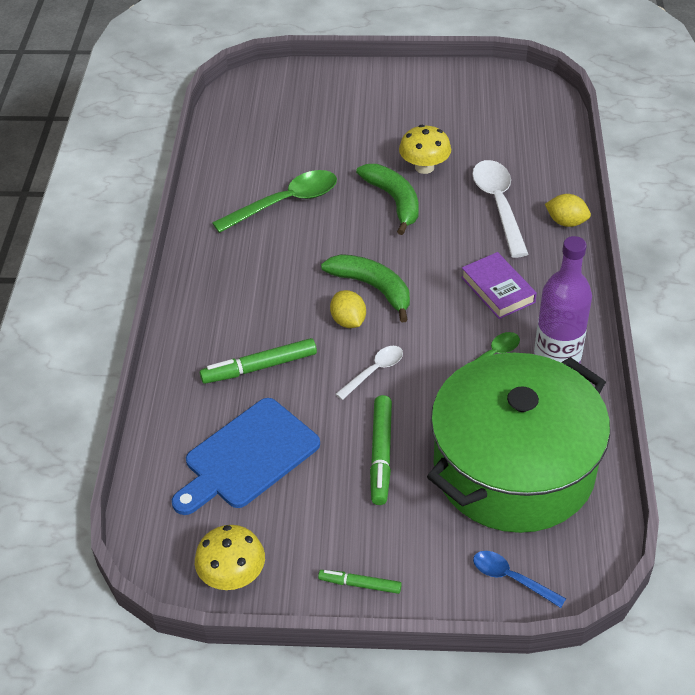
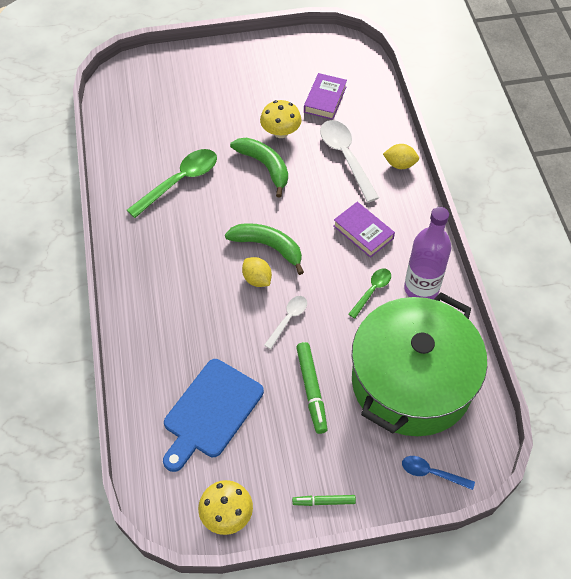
camera: 15 degrees left, 10 degrees up
green marker [200,338,317,384] -> none
none -> purple book [304,73,347,120]

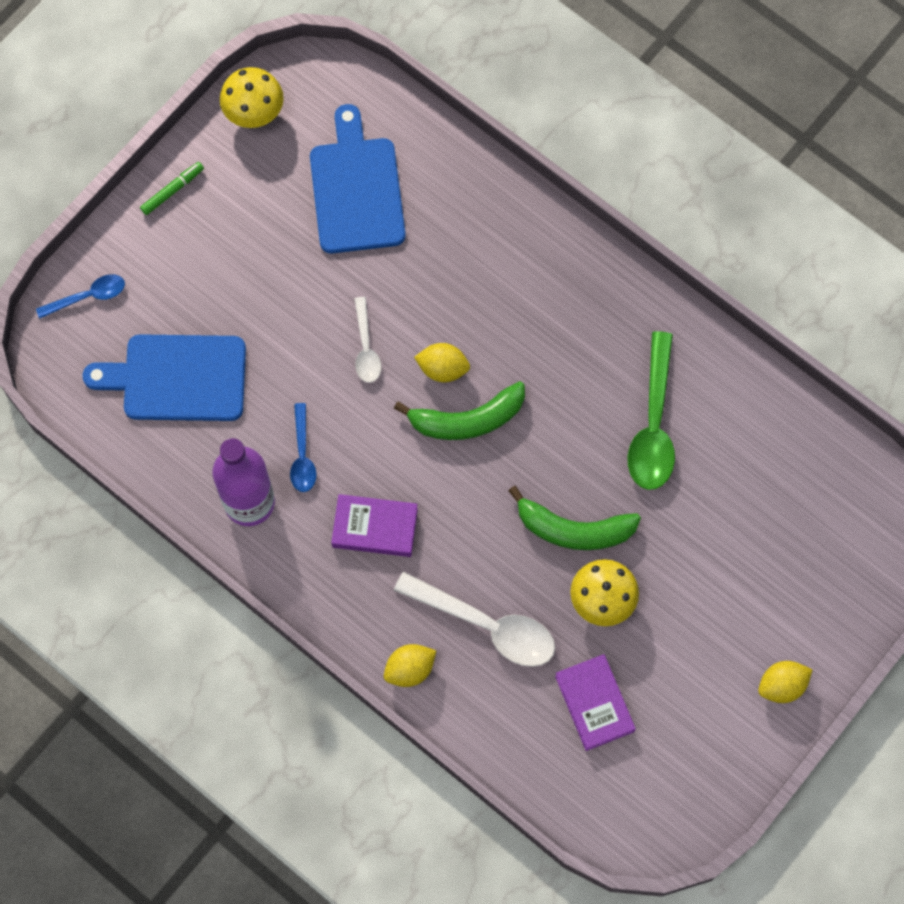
camera: 140 degrees right, 15 degrees up
green marker [296,342,328,434] -> none
green spoon [348,269,391,318] -> blue spoon [290,403,317,492]
green pot [352,293,487,436] -> blue cutting board [82,334,246,421]
none -> yellow lemon [758,661,813,703]

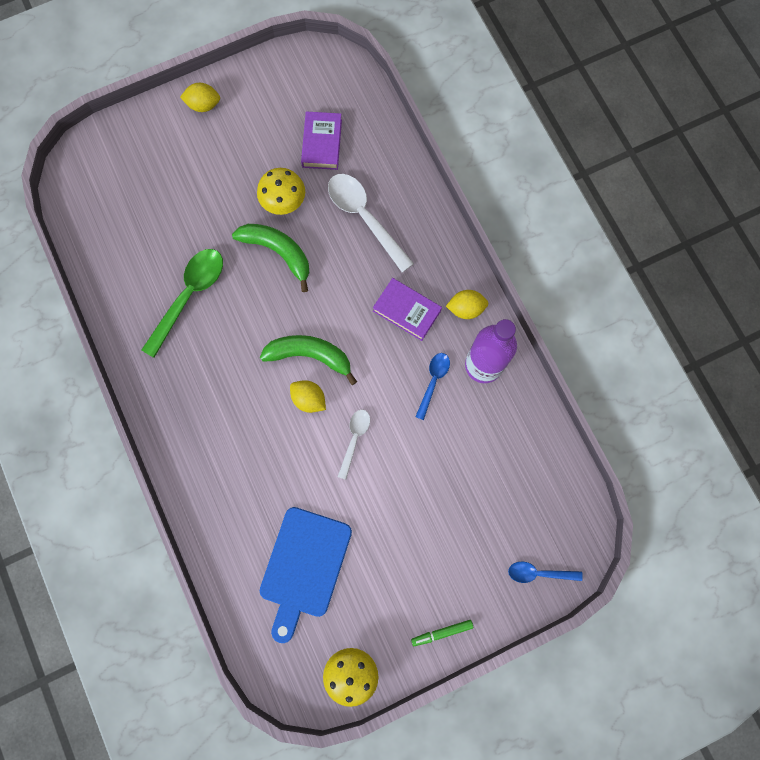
camera: 155 degrees left, 5 degrees up
blue cutting board [82,334,246,421] -> none
yellow lemon [384,644,436,687] -> yellow lemon moved to [446,290,488,319]

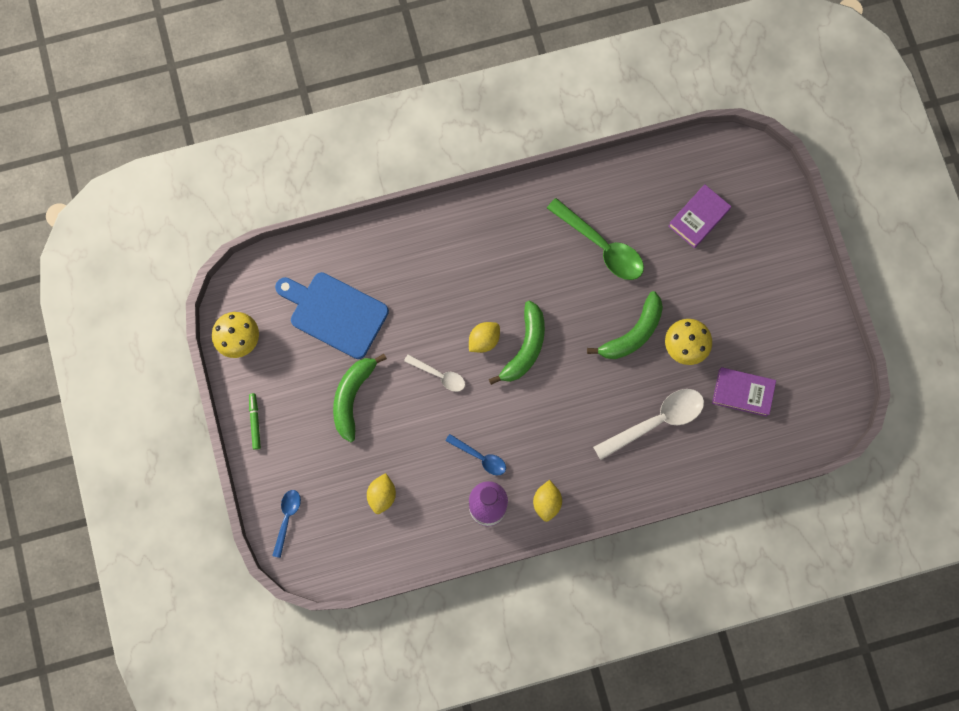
camera: 100 degrees right, 0 degrees up
yellow lemon [180,83,220,112] -> yellow lemon moved to [367,473,396,514]
purple book [373,278,442,341] -> purple book moved to [668,184,731,248]
none -> green banana [333,354,387,442]

